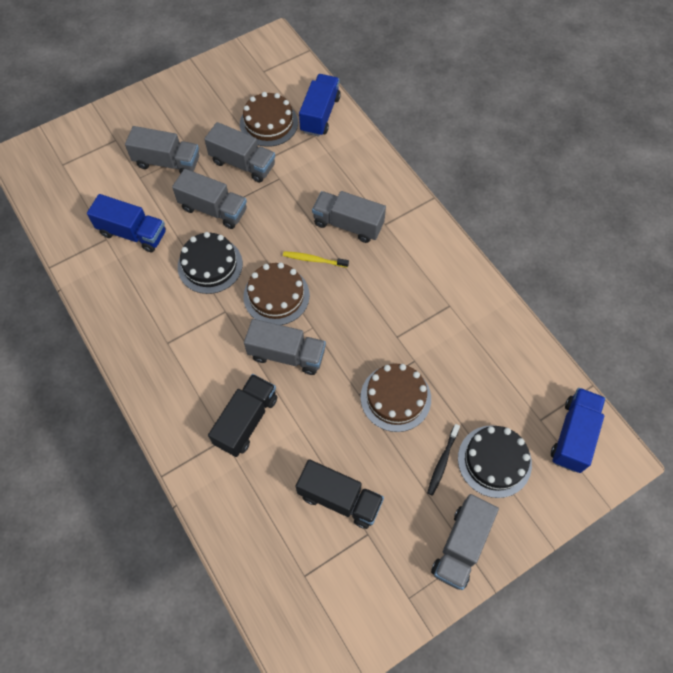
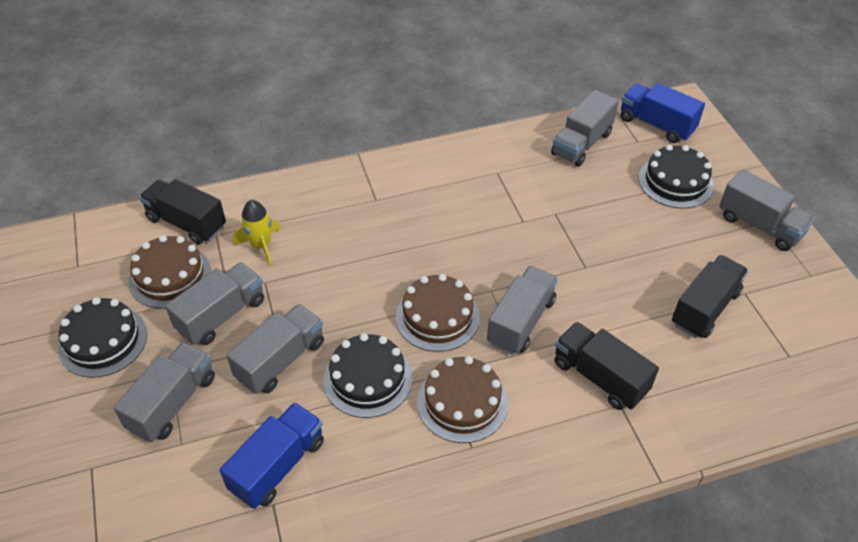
camera: 75 degrees left, 15 degrees down
yellow toothbrush [283,251,349,268] -> none
blue truck [299,74,341,137] -> black truck [139,179,226,245]
grey truck [312,191,386,243] -> grey truck moved to [551,90,619,167]
brown cake [361,364,431,432] -> brown cake moved to [417,356,508,443]
black toothbrush [427,424,460,496] -> none
none -> black cake [58,297,147,378]
none -> yellow rocket [233,200,280,265]

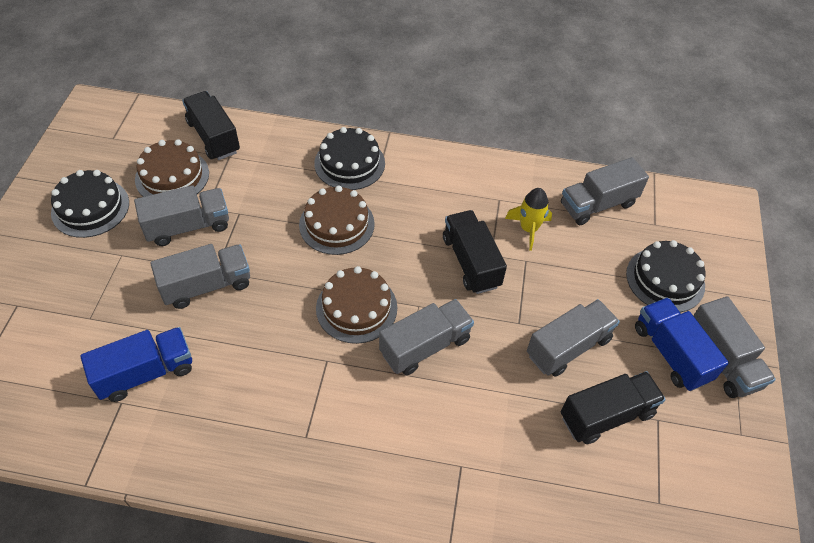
camera: 25 degrees right, 5 degrees up
grey truck [113,342,215,443] -> grey truck moved to [527,299,620,377]
yellow rocket [233,200,280,265] -> yellow rocket moved to [505,188,552,251]
black cake [323,333,413,418] -> black cake moved to [314,127,385,190]
brown cake [417,356,508,443] -> brown cake moved to [299,186,375,255]
black truck [555,322,659,410] -> black truck moved to [443,210,507,294]
blue truck [621,83,705,143] -> blue truck moved to [635,297,729,391]

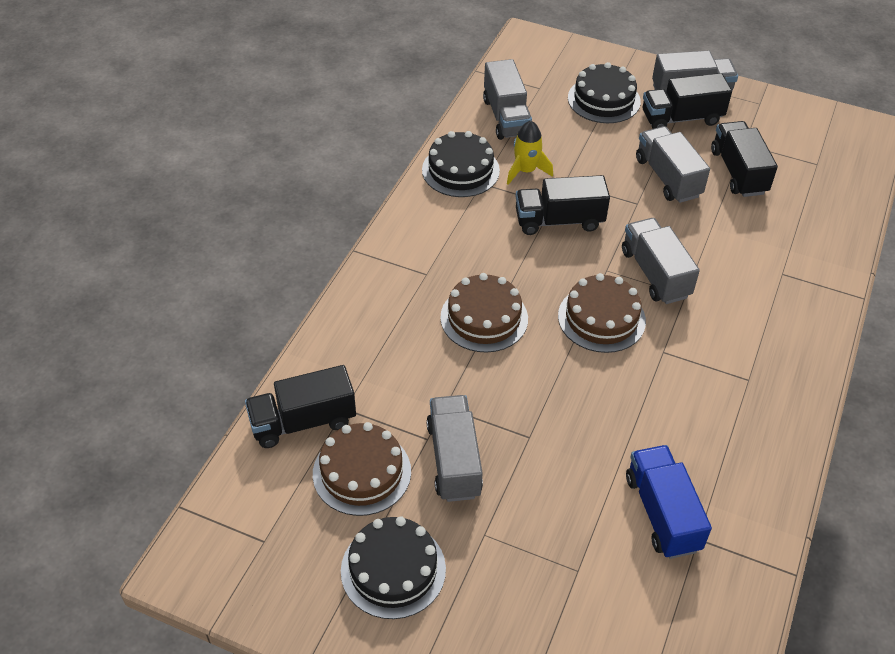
camera: 75 degrees left, 5 degrees down
grey truck [150,244,250,309] -> none
black cake [314,127,385,190] -> black cake moved to [422,131,500,197]
blue truck [635,297,729,391] -> black truck [643,73,732,129]

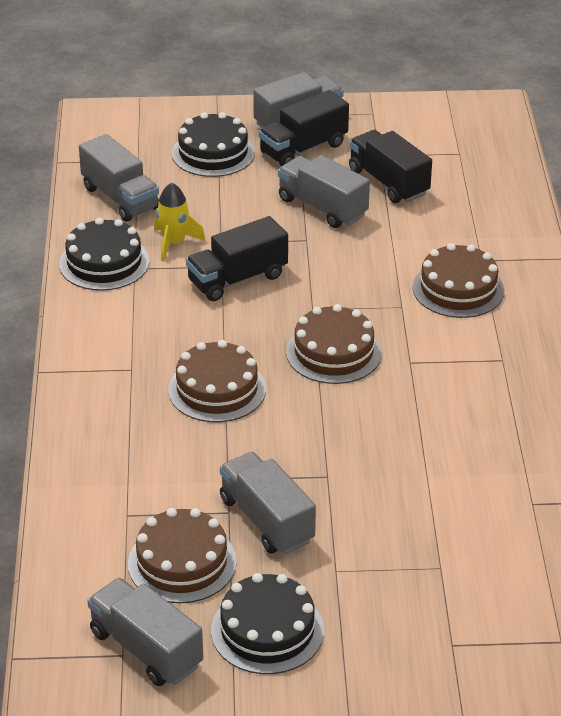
camera: 25 degrees left, 10 degrees down
black truck [245,365,356,448] -> none
grey truck [622,218,700,304] -> grey truck moved to [87,578,203,686]
blue truck [626,445,712,559] -> none
none -> brown cake [413,243,505,318]

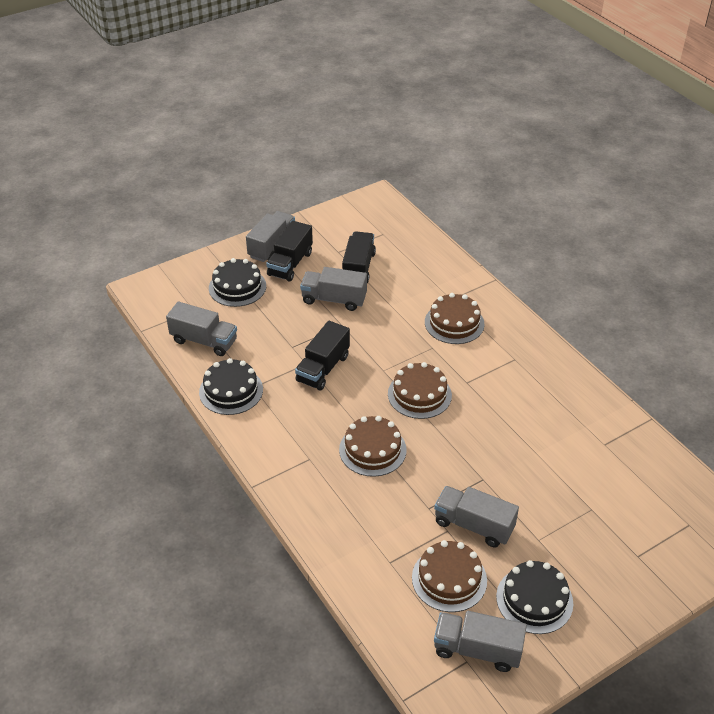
camera: 30 degrees left, 5 degrees up
yellow rocket [154,183,206,262] -> none
black truck [349,130,432,203] -> black truck turned 75 degrees clockwise [342,232,376,283]

